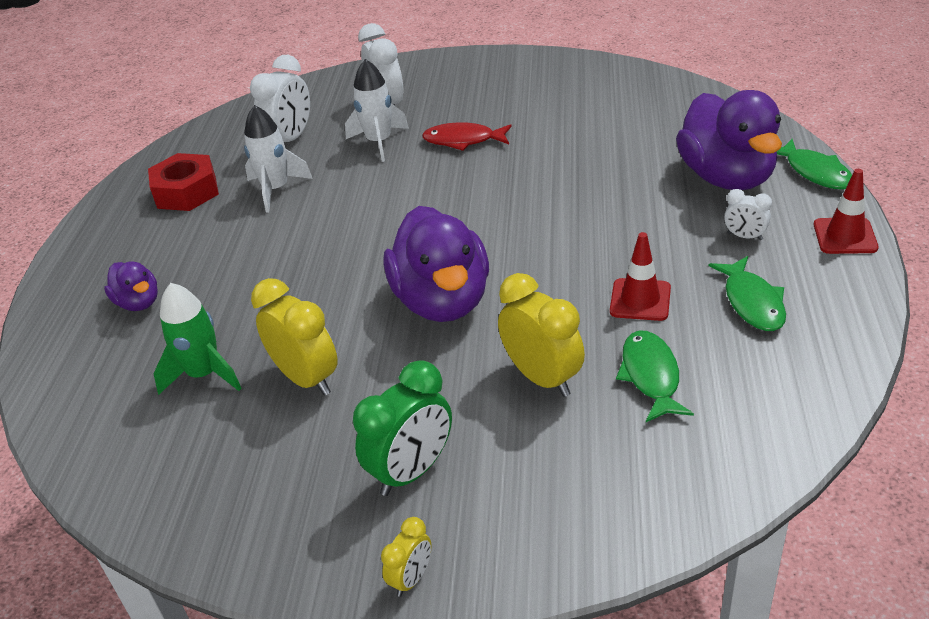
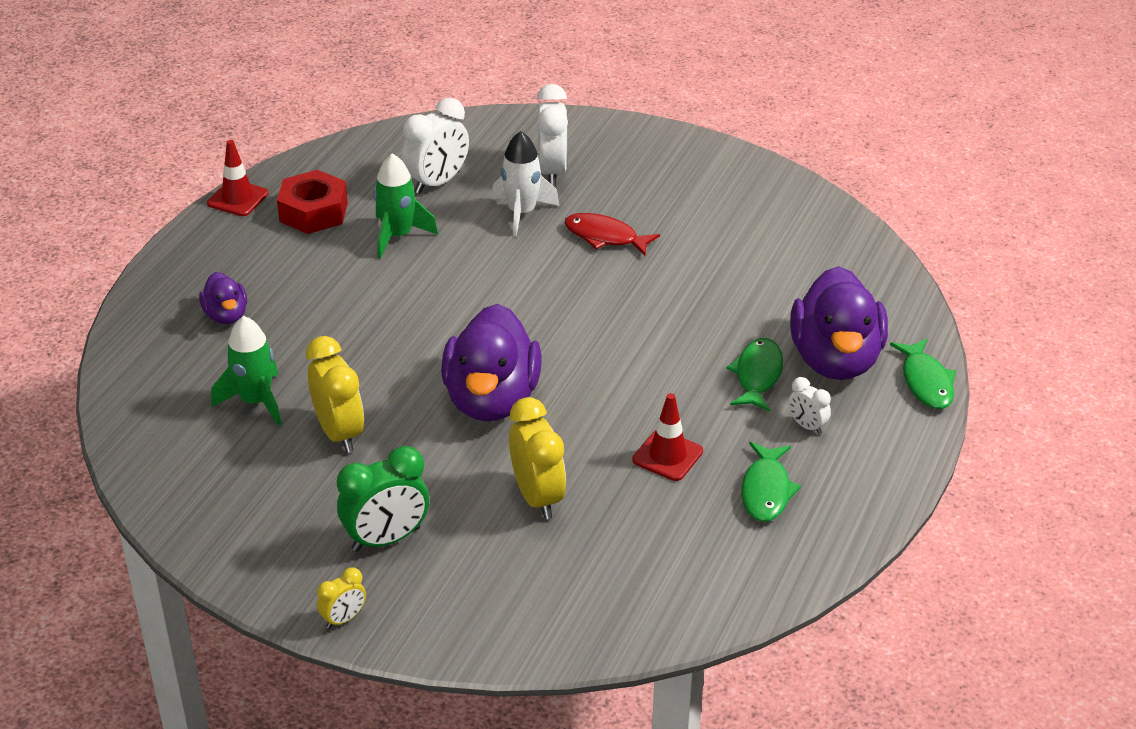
camera: 15 degrees right, 0 degrees up
white rocket [244,105,313,212] -> green rocket [374,153,438,259]
green fish [616,330,694,422] -> green fish moved to [726,338,783,411]
red traffic cone [814,169,879,254] -> red traffic cone moved to [207,140,269,216]

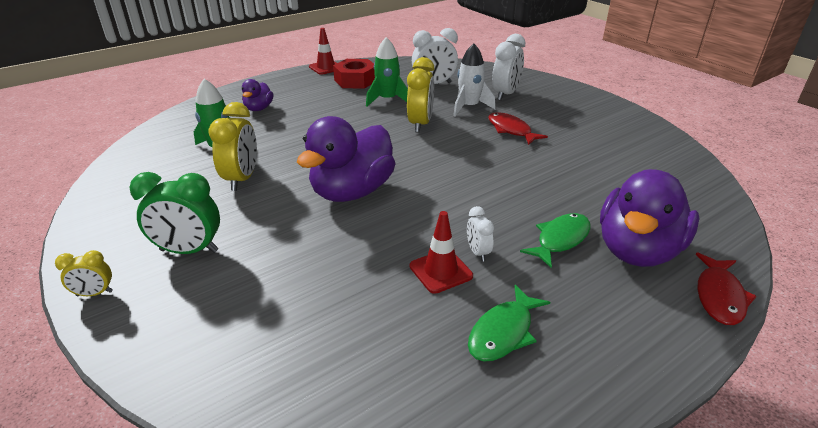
camera: 30 degrees right, 5 degrees down
yellow clock [509,397,566,519] -> yellow clock moved to [407,57,435,133]
white clock [788,377,831,434] -> white clock moved to [467,206,494,262]
green fish [890,339,956,409] -> red fish [696,253,757,325]

